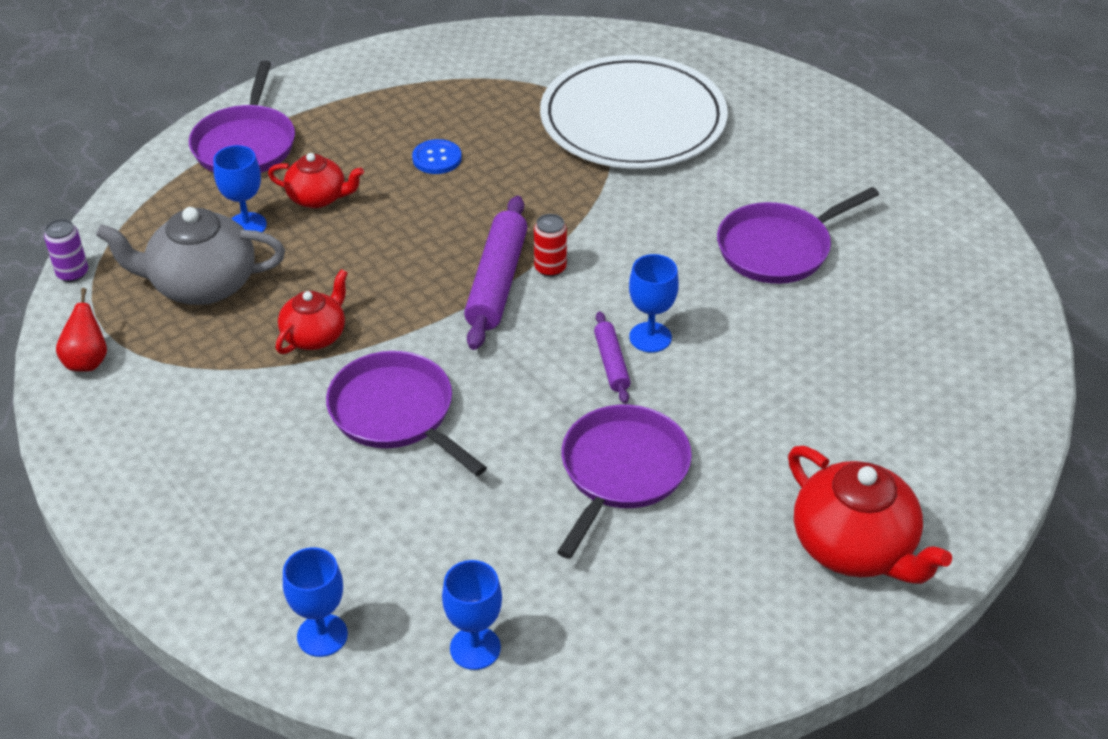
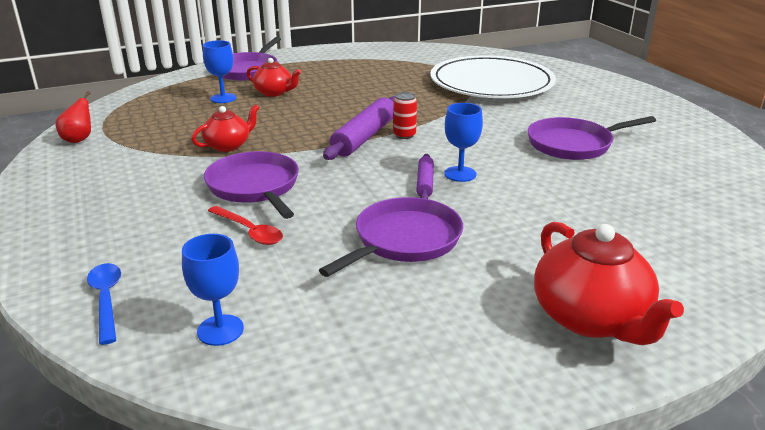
camera: 15 degrees right, 15 degrees down
purple can [44,219,88,282] -> none
grey teapot [96,207,285,305] -> none
blue goblet [283,547,348,657] -> blue spoon [87,263,121,345]
blue button [412,139,461,174] -> none
none -> red spoon [208,206,283,245]

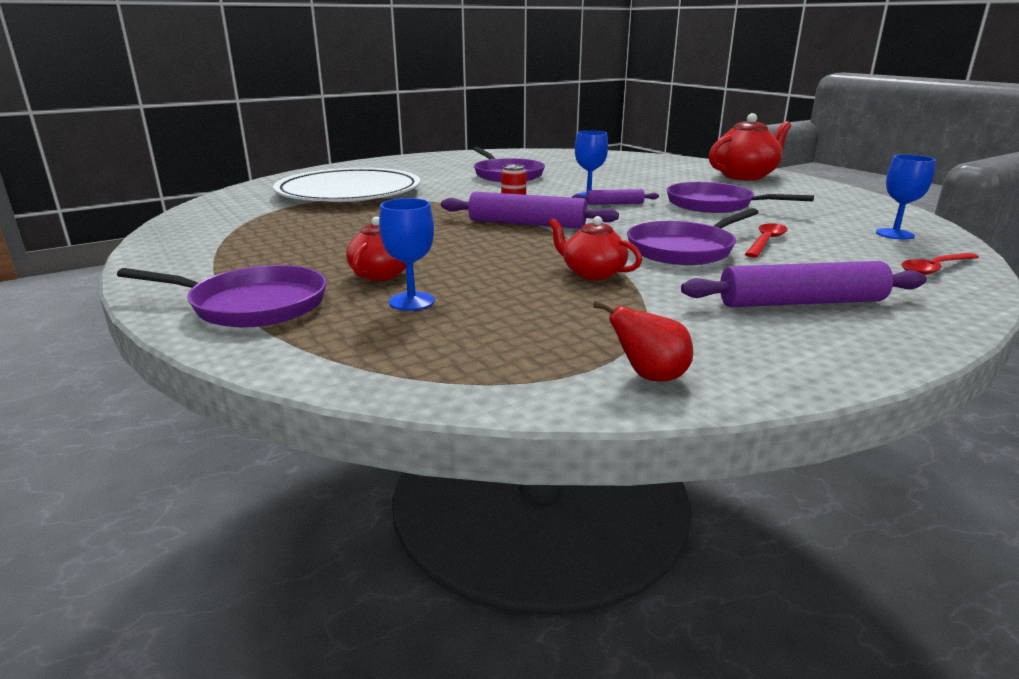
camera: 100 degrees left, 5 degrees down
blue spoon [87,263,121,345] -> red spoon [901,253,979,275]
none -> purple rolling pin [681,261,927,307]

